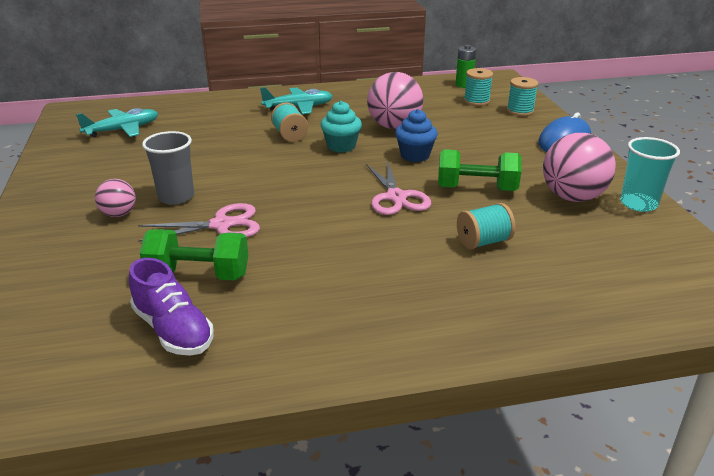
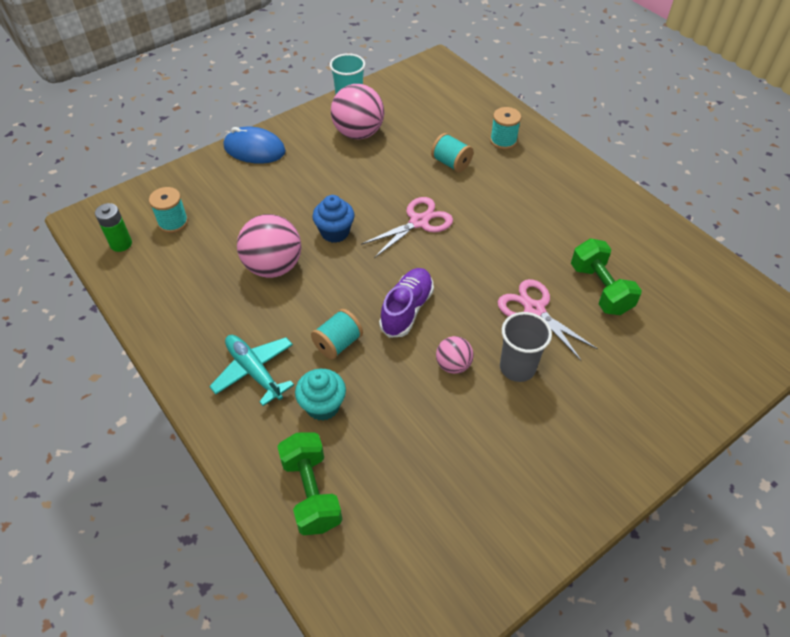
camera: 115 degrees left, 20 degrees up
turquoise plane [76,108,158,137] -> none
pink ball [95,179,136,217] -> pink ball moved to [436,336,474,374]
purple shoe [129,258,214,356] -> purple shoe moved to [379,268,434,338]
turquoise cupcake [321,101,362,153] -> turquoise cupcake moved to [295,369,346,421]
green dumbbell [438,149,521,191] -> green dumbbell moved to [277,433,343,535]
turquoise spool [507,77,538,116] -> turquoise spool moved to [490,107,521,150]

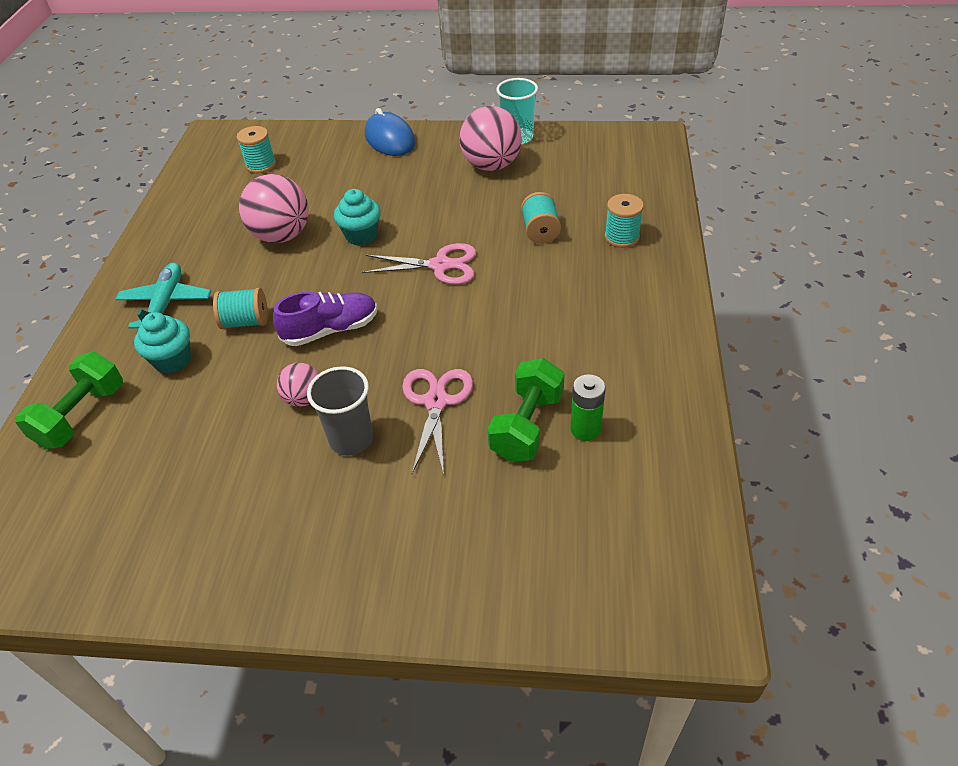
camera: 45 degrees right, 5 degrees down
green battery [95,203,132,252] -> green battery moved to [570,374,606,441]
blue cupcake [312,195,354,243] -> turquoise cupcake [334,189,381,246]

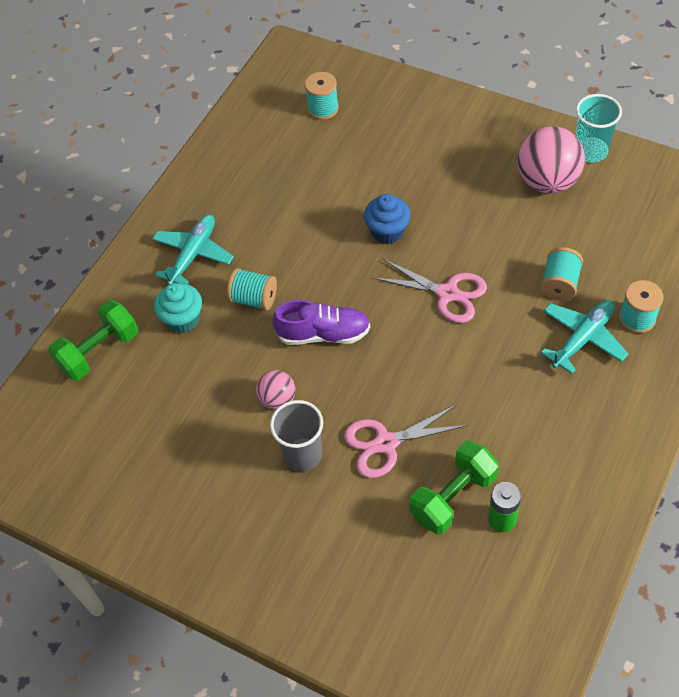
camera: 25 degrees right, 10 degrees up
pink ball [239,174,309,243] -> none
turquoise cupcake [334,189,381,246] -> blue cupcake [364,194,410,244]
blue mouse [365,108,415,156] -> none
pink scissors [402,369,473,475] -> pink scissors turned 135 degrees counterclockwise [344,404,468,478]
none -> turquoise plane [541,300,628,374]

